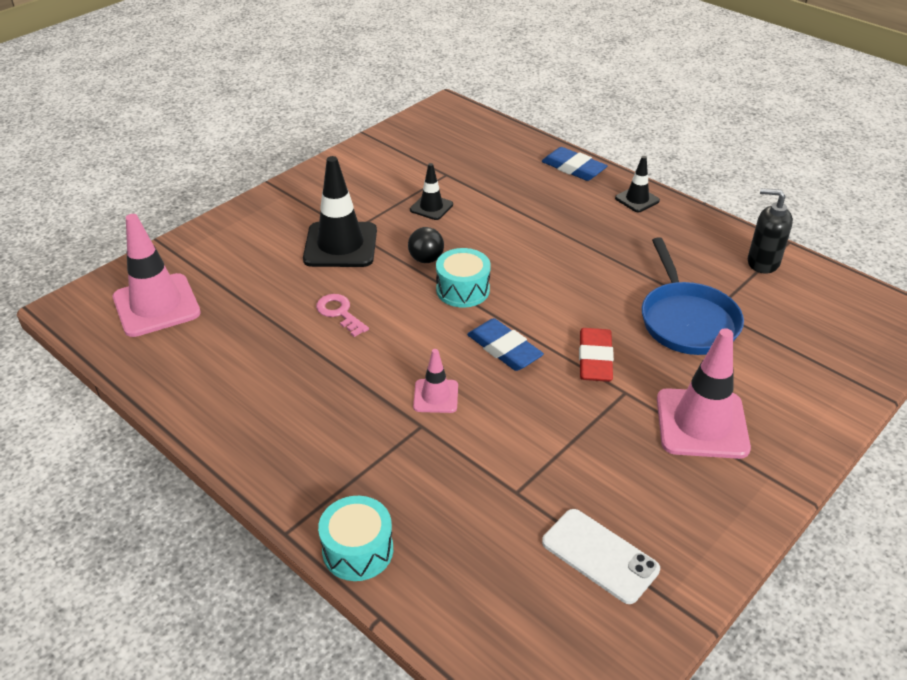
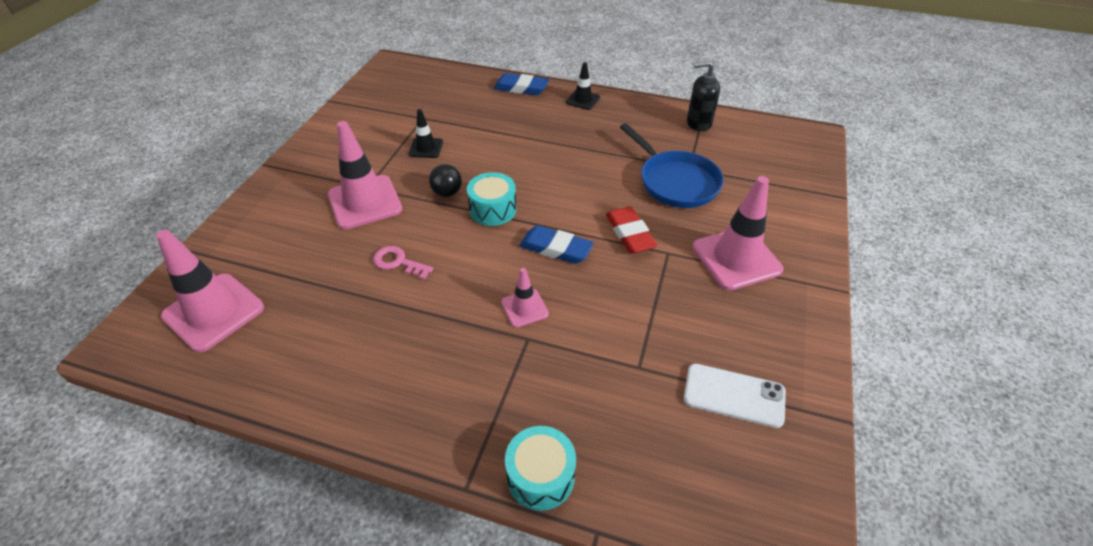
camera: 25 degrees left, 5 degrees up
black traffic cone [303,156,377,267] -> pink traffic cone [328,121,402,229]

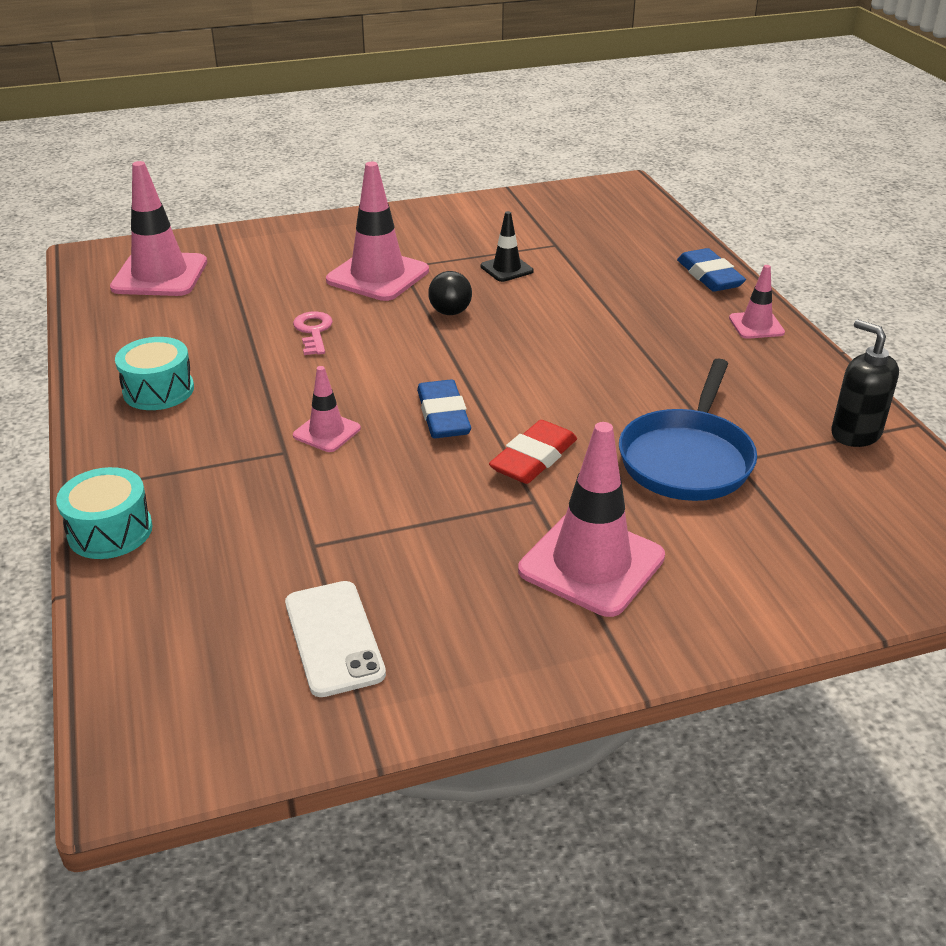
camera: 55 degrees right, 10 degrees down
turquoise drum [467,172,517,226] -> turquoise drum moved to [115,337,194,410]
black traffic cone [566,62,600,110] -> pink traffic cone [729,265,785,339]

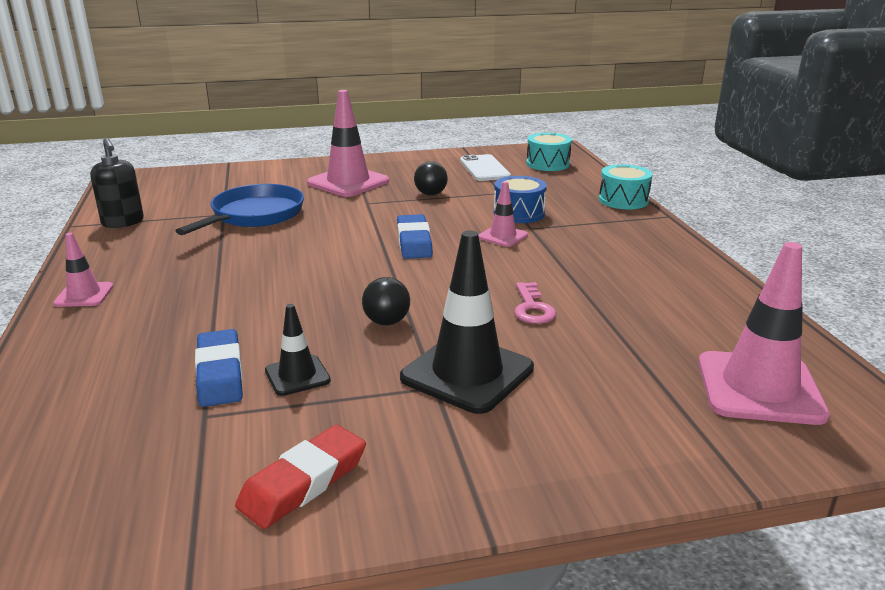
camera: 175 degrees left, 10 degrees down
turquoise drum [115,337,194,410] -> turquoise drum moved to [527,133,572,171]
pink traffic cone [326,162,429,301] -> black traffic cone [400,230,534,414]
red eraser [489,420,577,484] -> red eraser moved to [235,425,366,529]
blue eraser [677,248,746,292] -> blue eraser moved to [195,329,243,407]
none -> black ball [414,161,448,196]
none -> blue drum [494,176,547,223]

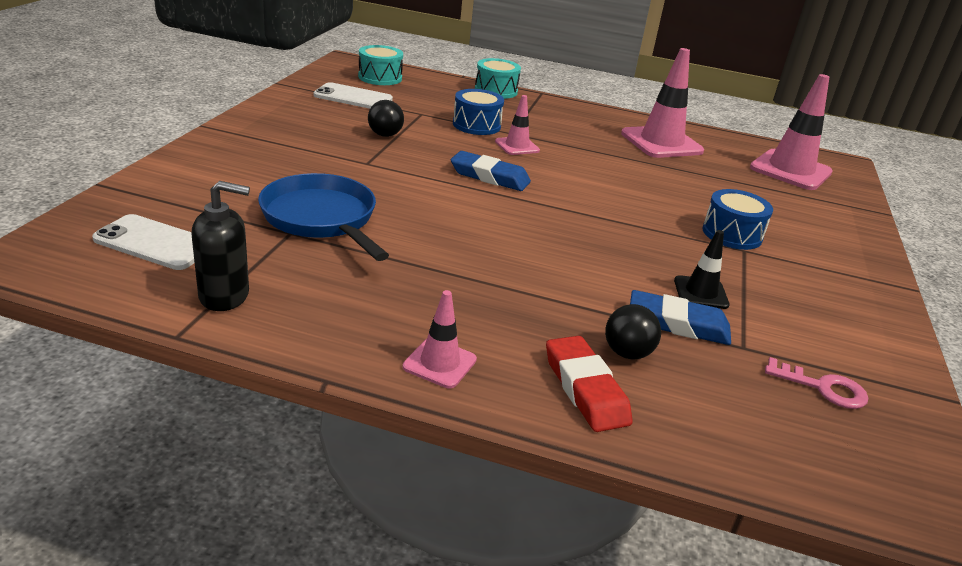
camera: 65 degrees left, 5 degrees up
red eraser [235,425,366,529] -> red eraser moved to [546,336,633,432]
pink traffic cone [307,90,389,197] -> pink traffic cone moved to [621,48,704,158]
black ball [362,277,410,325] -> black ball moved to [605,304,661,359]
black traffic cone [400,230,534,414] -> blue drum [702,189,773,250]
pink key [514,282,556,324] -> pink key moved to [765,357,868,409]
none -> white phone [92,214,195,270]

